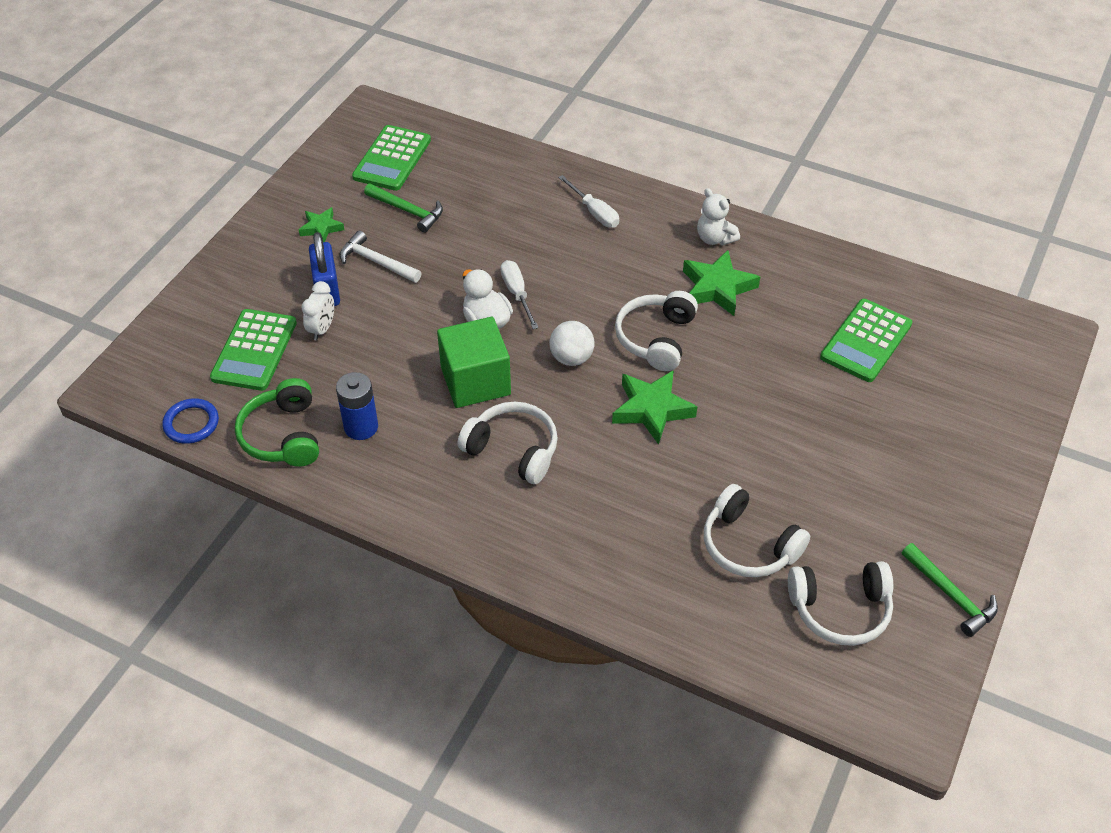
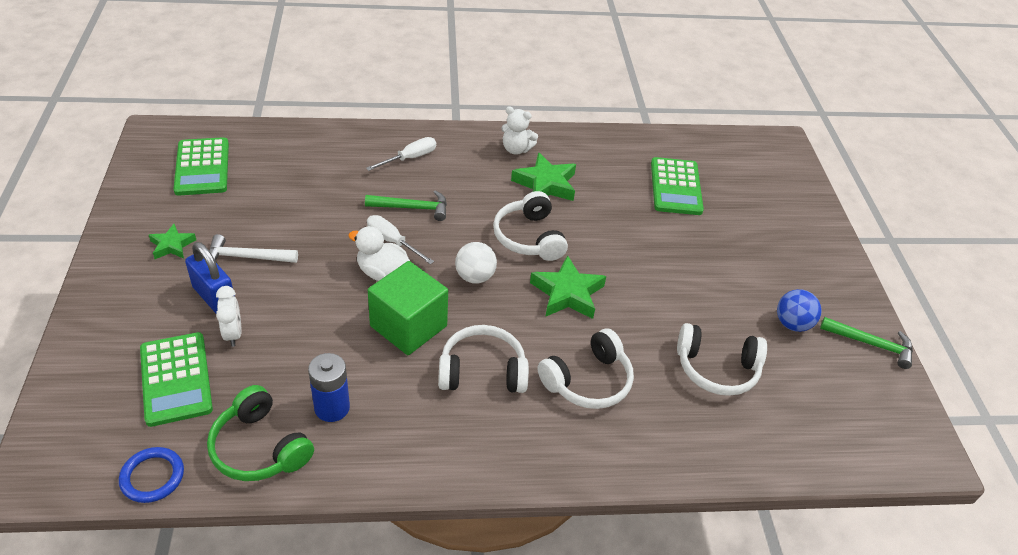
camera: 35 degrees left, 5 degrees down
green hammer [364,183,443,233] -> green hammer moved to [365,190,447,221]
white screwdriver [558,175,619,228] -> white screwdriver turned 60 degrees counterclockwise [366,137,436,171]
white headphones [788,561,893,646] -> white headphones moved to [538,328,634,409]
none -> blue ball [777,289,822,332]

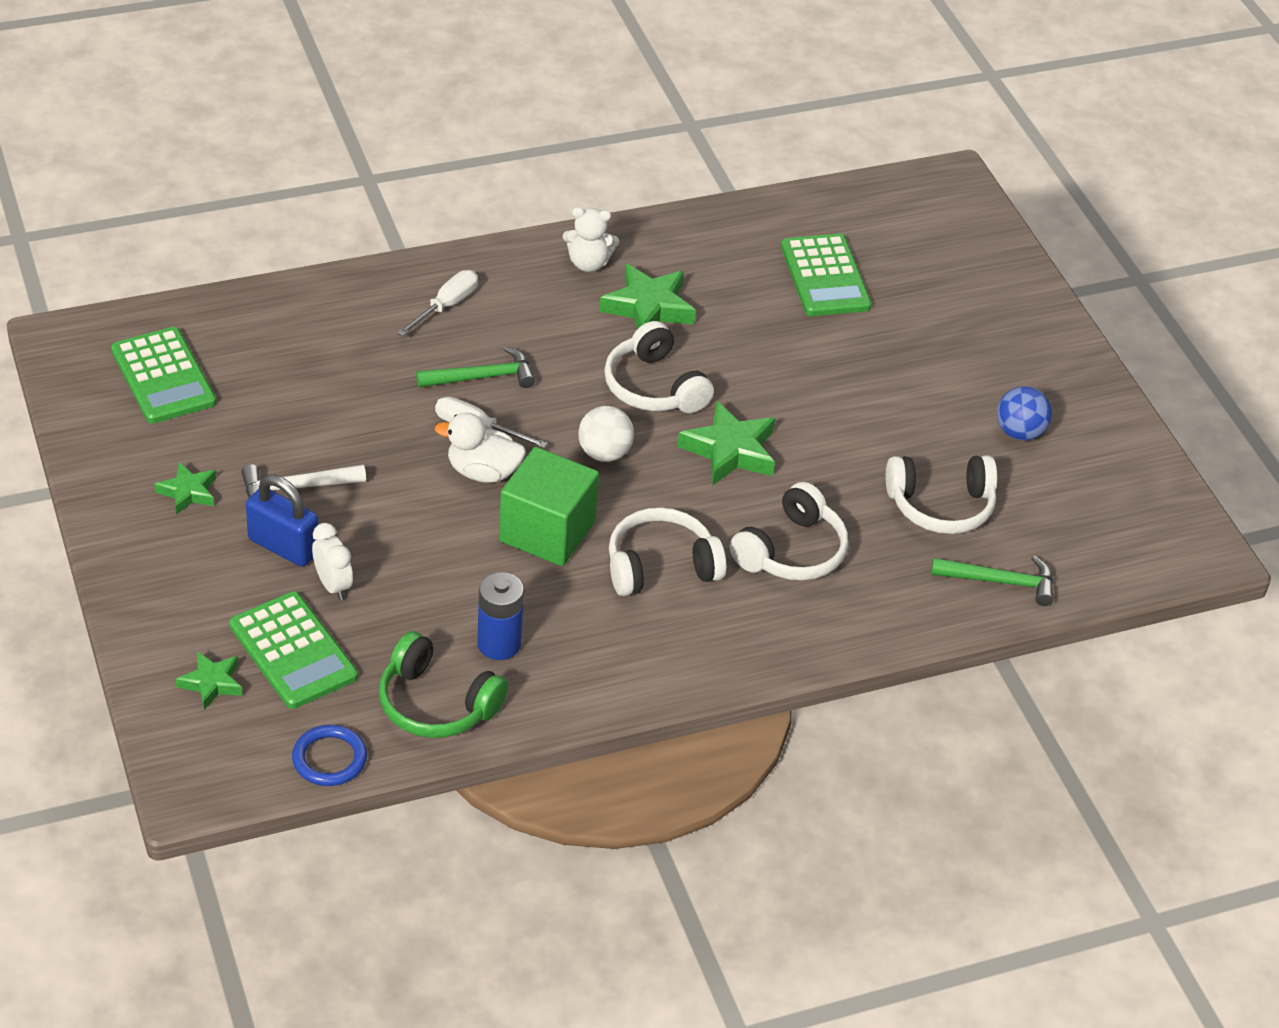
camera: 15 degrees left, 0 degrees up
green hammer [820,317,913,369] -> green hammer moved to [931,556,1053,606]
none -> green star [176,651,243,710]

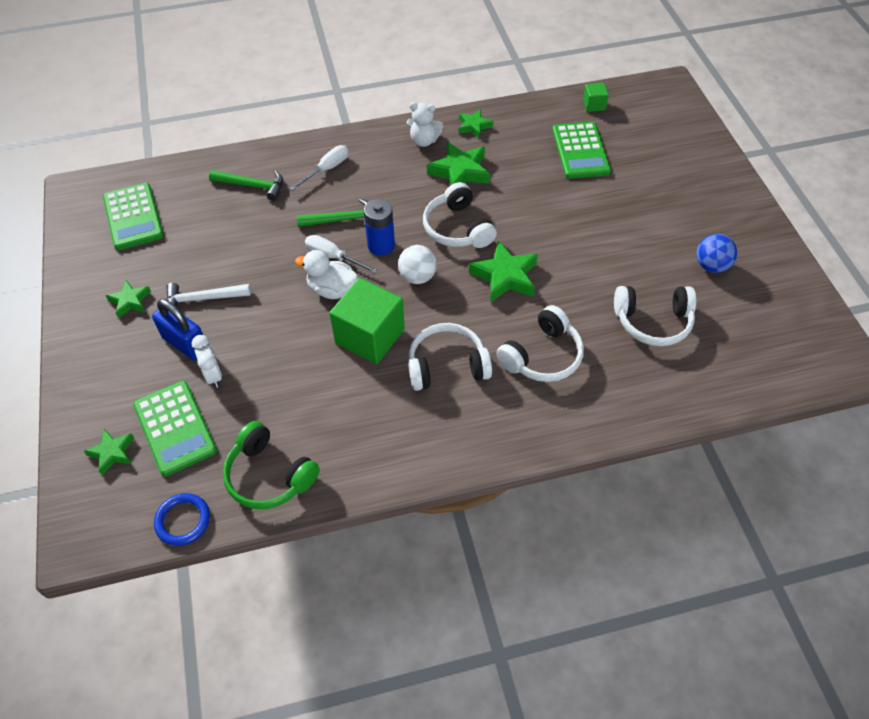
camera: 10 degrees right, 10 degrees up
blue battery [477,572,524,660] -> blue battery moved to [364,199,395,256]
green hammer [931,556,1053,606] -> green hammer moved to [209,170,283,201]
none -> green star [459,109,494,139]
none -> green cube [583,83,609,112]

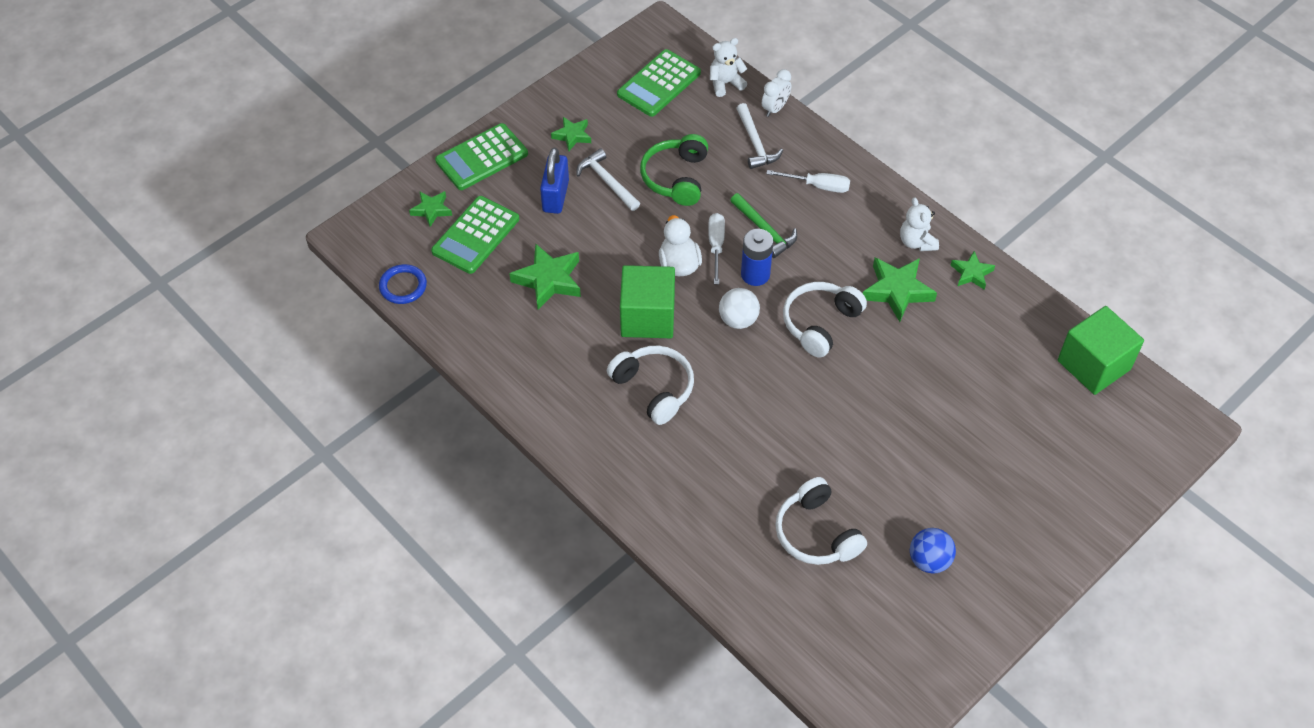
camera: 60 degrees right, 0 degrees up
white clock [191,335,222,388] -> white clock moved to [762,69,791,117]
green hammer [209,170,283,201] -> white hammer [736,103,783,169]
green headphones [223,421,320,509] -> green headphones moved to [640,134,708,206]
green star [469,240,538,302] -> green star moved to [509,244,581,310]
white headphones [496,305,584,382] -> none
green calculator [552,121,611,179] -> green calculator moved to [435,123,528,190]
green cube [583,83,609,112] -> green cube [1058,306,1144,395], size x2.16
none -> white teddy bear [710,38,747,97]

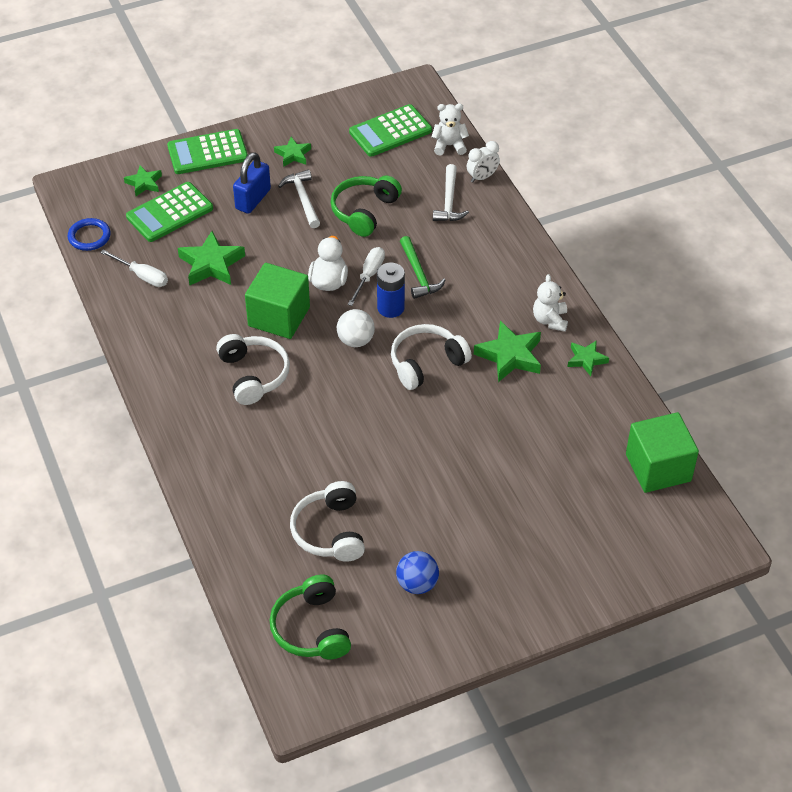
camera: 20 degrees right, 5 degrees down
white screwdriver [766,170,850,193] -> white screwdriver moved to [100,249,168,287]
none -> green headphones [270,575,351,659]

